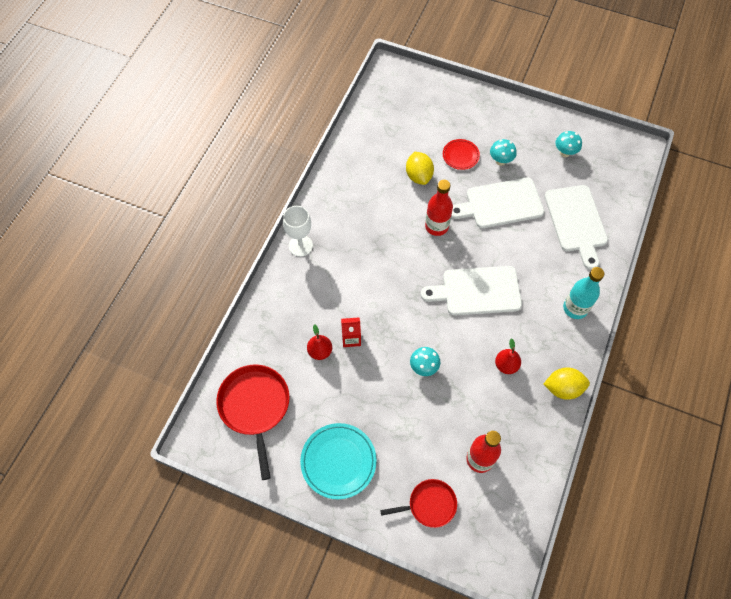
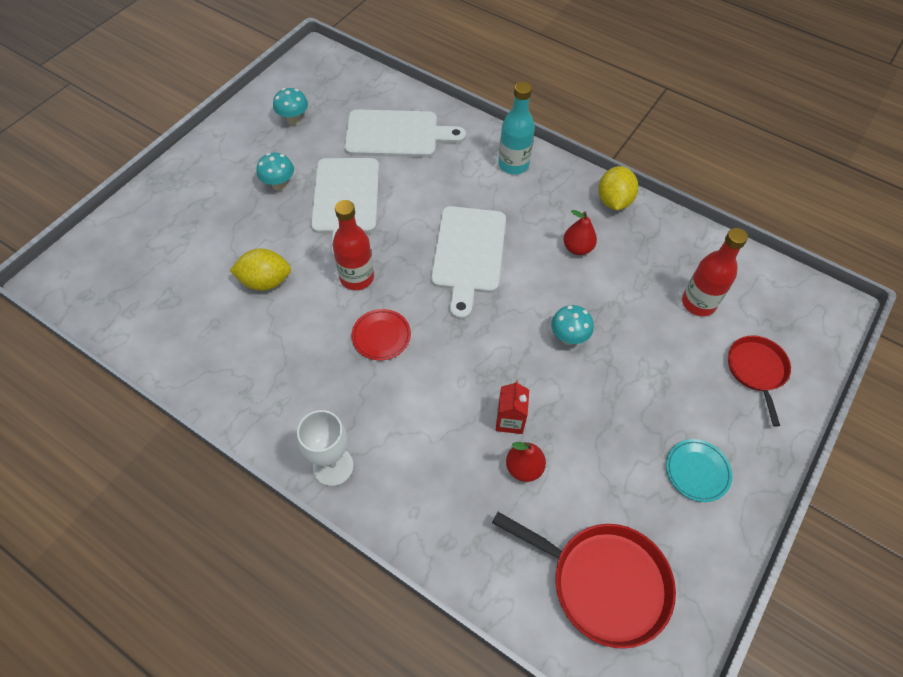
camera: 80 degrees left, 5 degrees down
red pan [216,364,290,480] -> red pan turned 150 degrees counterclockwise [492,512,676,649]
turquoise plate [300,423,377,499] -> turquoise plate [666,439,733,502], size x0.60
red plate [443,139,480,170] -> red plate moved to [352,309,411,360]

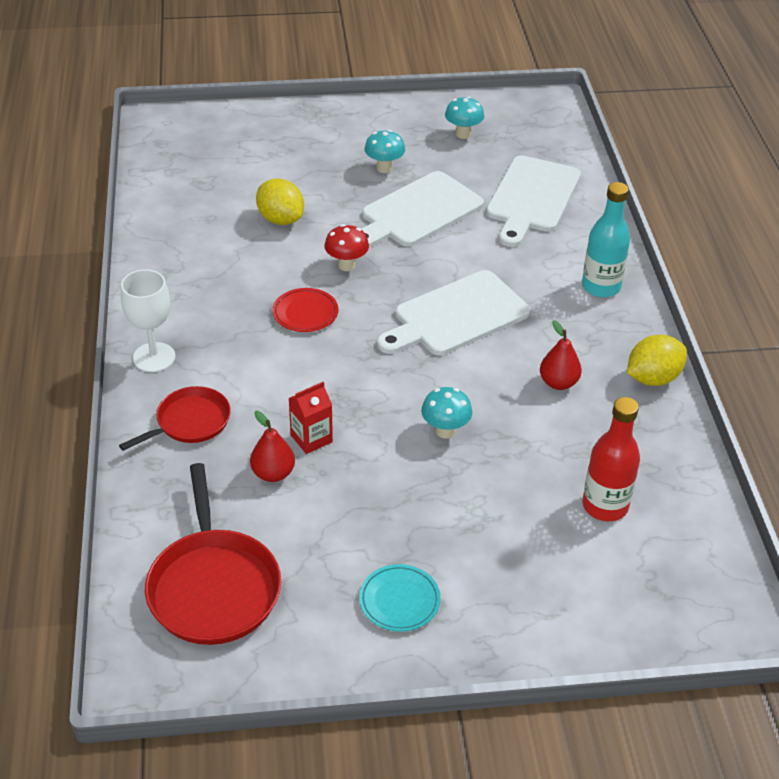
camera: 50 degrees right, 15 degrees down
red bottle [332,200,374,290] -> red mushroom [324,224,369,271]
white cutting board [344,109,466,157] -> white cutting board turned 60 degrees clockwise [486,155,581,247]
red pan [728,335,791,427] -> red pan moved to [119,386,231,451]

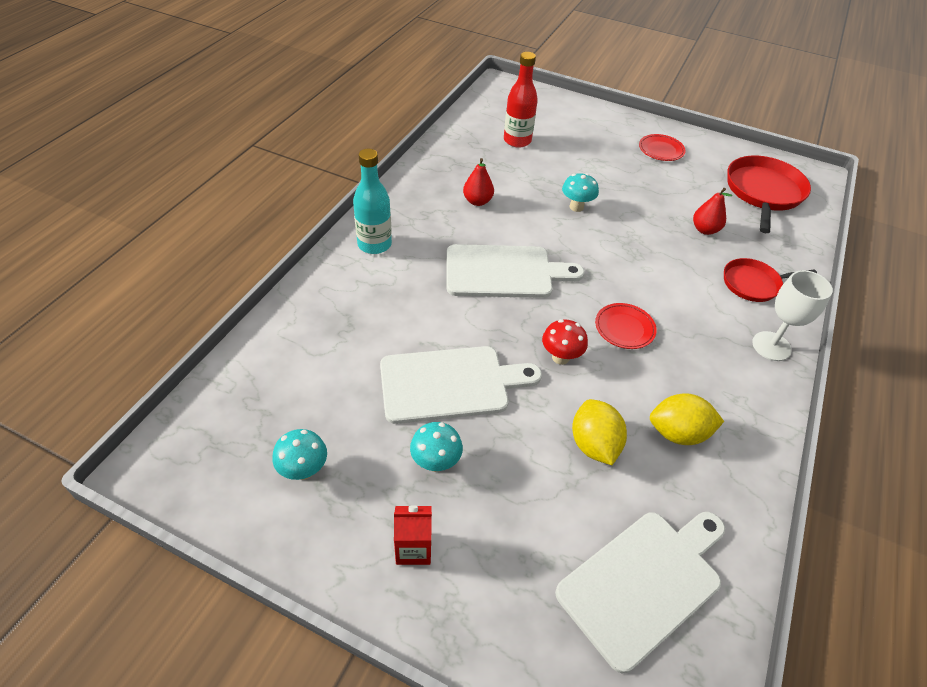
camera: 150 degrees left, 5 degrees up
red carton [289,382,333,454] -> red carton moved to [394,505,432,565]
turquoise plate [359,564,441,632] -> red plate [639,134,686,161]
white cutting board [486,155,581,247] -> white cutting board moved to [555,512,725,673]
yellow lemon [627,335,687,386] -> yellow lemon moved to [650,393,724,445]

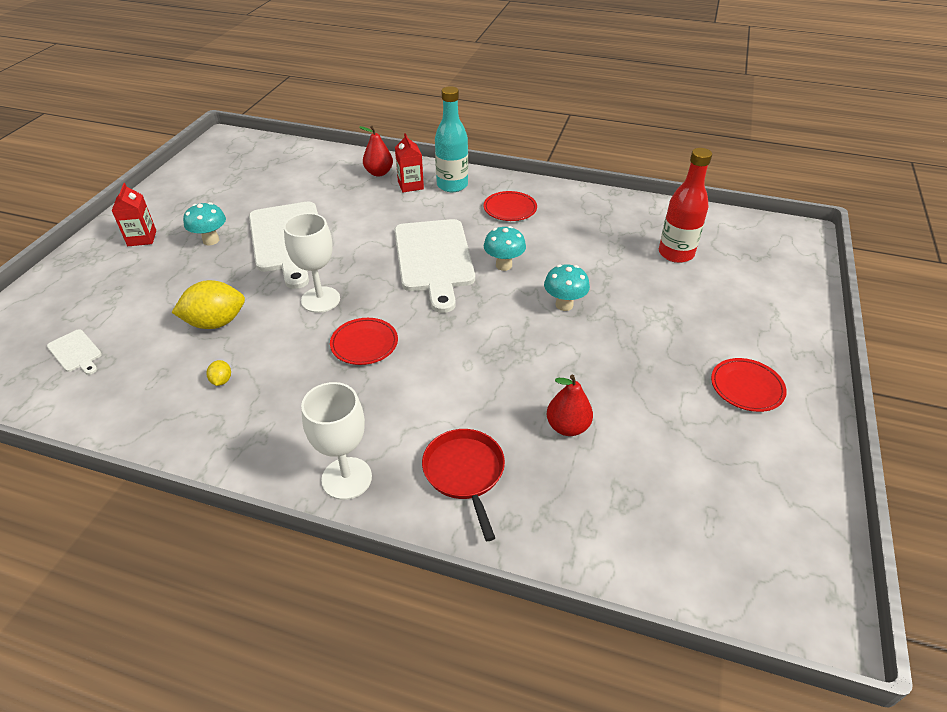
camera: 85 degrees right, 5 degrees down
turquoise mushroom [272,429,327,480] -> turquoise mushroom moved to [484,226,526,271]
red pear [463,158,494,206] -> red pear moved to [359,126,393,176]
red mushroom [542,319,588,365] -> white goblet [284,213,340,313]
white cutting board [555,512,725,673] -> white cutting board [47,329,102,375], size x0.43
yellow lemon [650,393,724,445] -> yellow lemon [207,360,231,386], size x0.44
red pan [727,156,811,233] -> none
none -> red carton [395,133,424,192]
none -> red plate [483,191,537,221]

